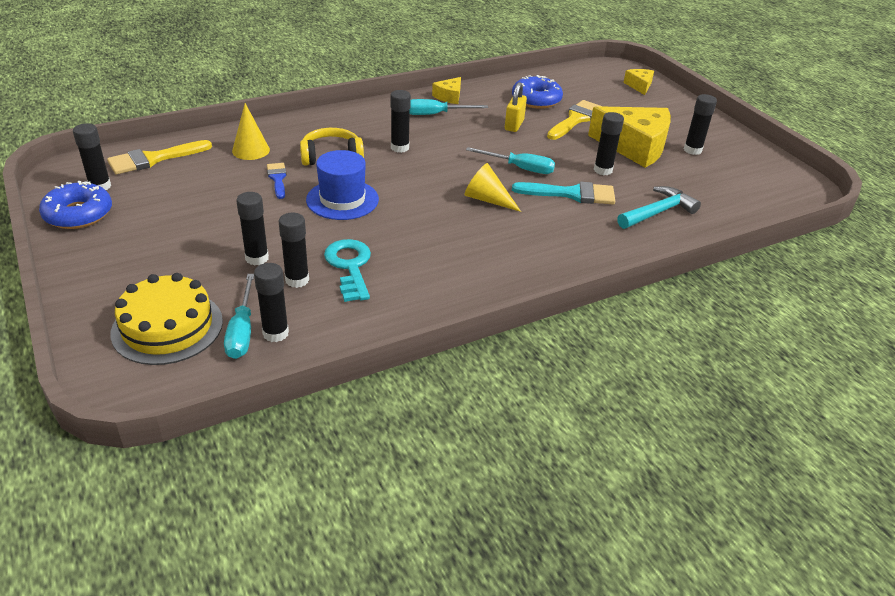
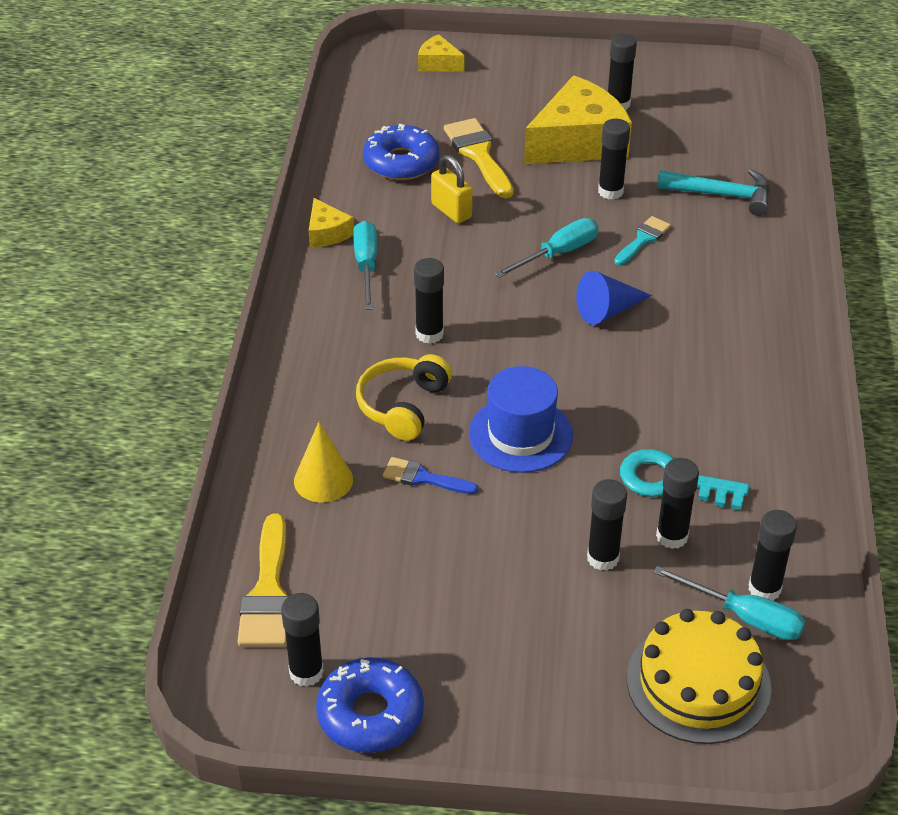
camera: 55 degrees left, 5 degrees up
turquoise screwdriver [410,99,488,115] -> turquoise screwdriver turned 150 degrees clockwise [353,221,377,310]
yellow cone [464,163,521,212] -> blue cone [576,271,652,325]
turquoise brush [512,182,615,204] -> turquoise brush [614,216,671,265], size x0.61
turquoise hammer [617,186,701,229] -> turquoise hammer turned 105 degrees clockwise [657,169,770,216]

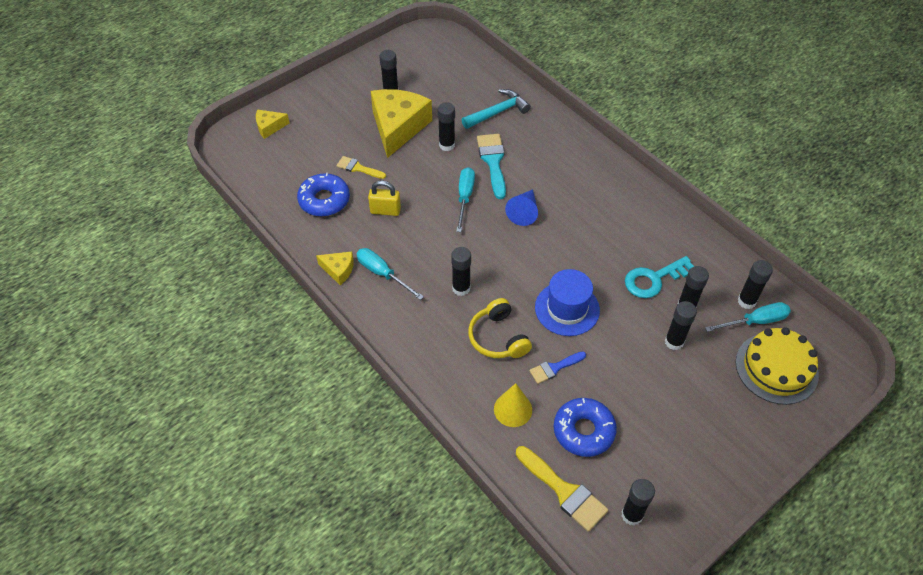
camera: 45 degrees left, 10 degrees up
blue donut [316,657,424,753] -> blue donut moved to [554,398,617,457]
yellow brush [444,118,513,198] -> yellow brush [337,156,386,179], size x0.61
turquoise brush [614,216,671,265] -> turquoise brush [477,134,506,199], size x1.64

